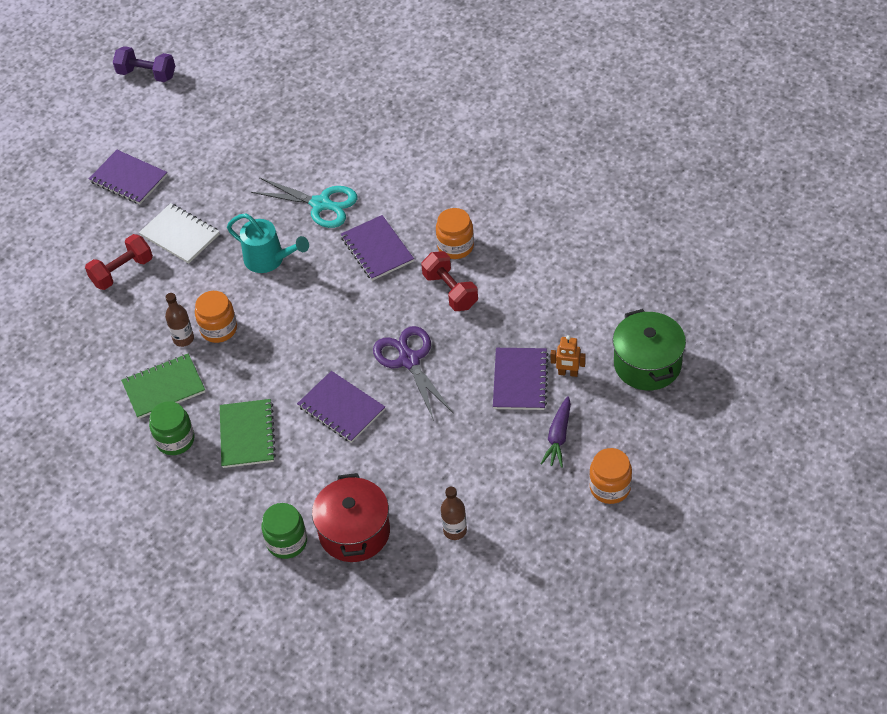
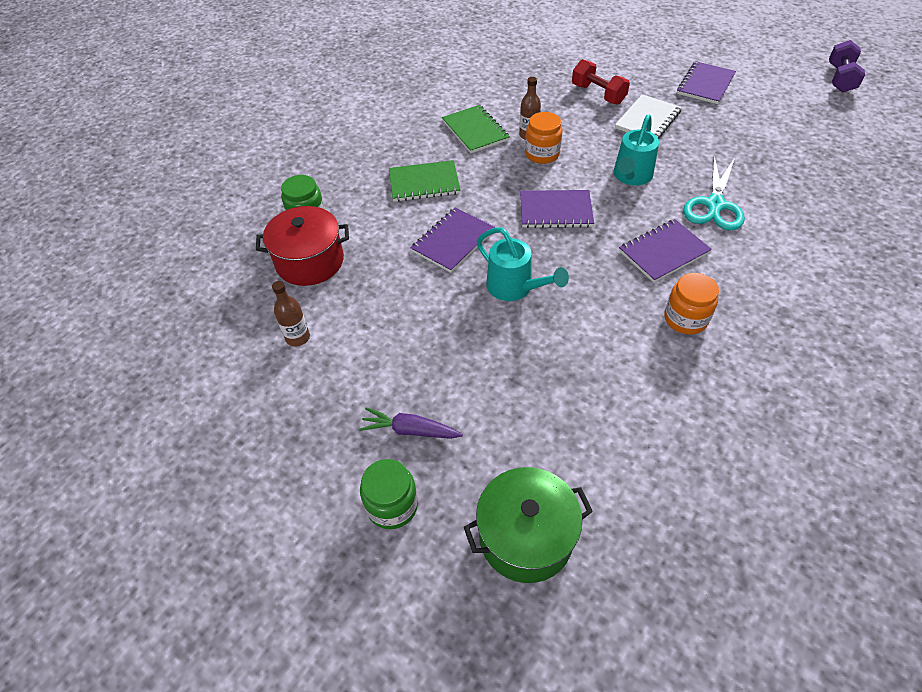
camera: 85 degrees right, 0 degrees up
green jar [149,401,195,455] -> green jar moved to [360,459,418,529]
purple scissors [373,326,453,421] -> turquoise watering can [477,227,569,301]
red dumbbell [421,251,478,311] -> none
purple notebook [493,348,549,410] -> purple notebook moved to [520,190,594,228]
orange robot [551,335,586,377] -> none
orange jar [589,448,632,504] -> none

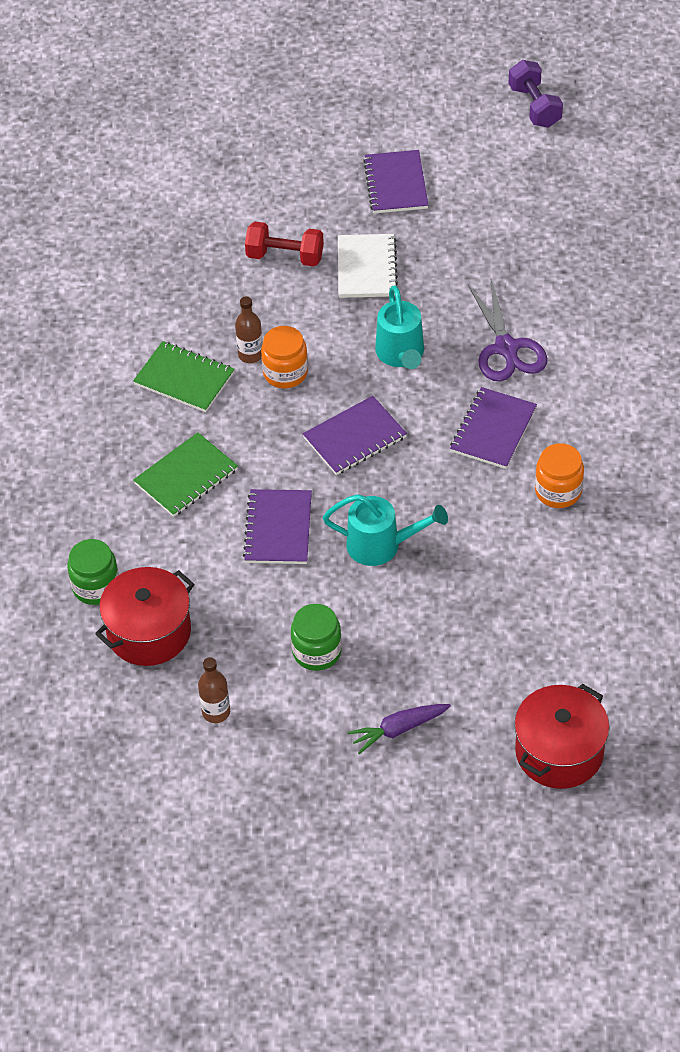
camera: 35 degrees left, 0 degrees up
green jar [360,459,418,529] -> green jar moved to [291,604,342,671]
green pot [464,467,593,583] -> red pot [514,684,609,789]
turquoise scissors [683,155,745,231] -> purple scissors [468,279,547,382]

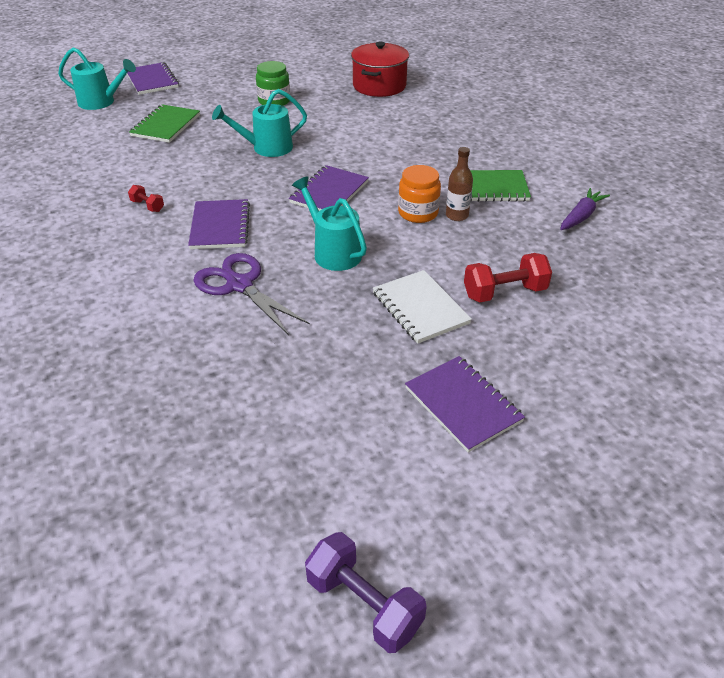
camera: 150 degrees right, 10 degrees down
green jar [67,539,119,605] -> none
green notebook [133,432,238,517] -> green notebook moved to [129,104,200,143]
brown bottle [198,657,230,723] -> none
purple notebook [243,489,312,564] -> purple notebook moved to [127,62,179,95]
purple carrot [348,704,451,754] -> purple carrot moved to [560,188,610,230]
red pot [514,684,609,789] -> turquoise watering can [58,47,136,110]
orange jar [535,443,584,508] -> red dumbbell [128,185,164,212]

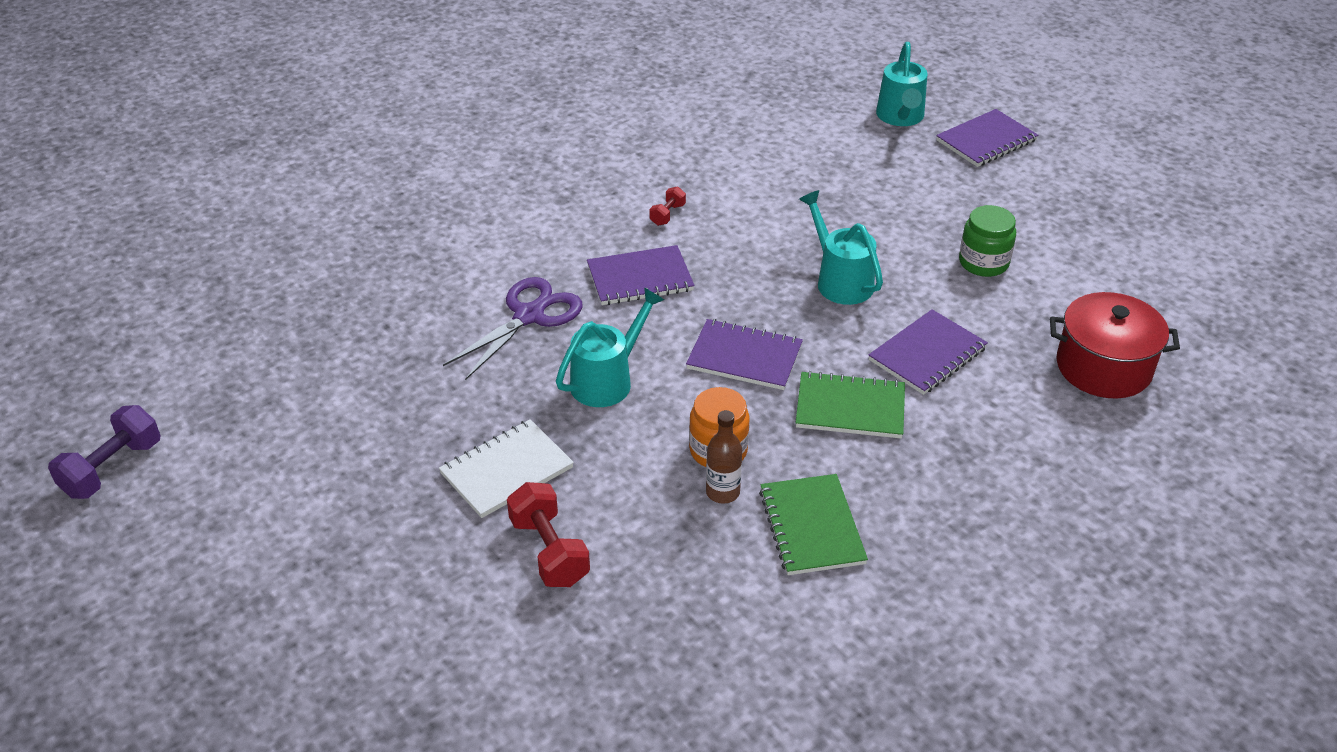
camera: 80 degrees right, 0 degrees up
green notebook [129,104,200,143] -> green notebook moved to [796,371,905,439]
purple notebook [405,356,525,453] -> purple notebook moved to [869,309,988,395]
purple carrot [560,188,610,230] -> none

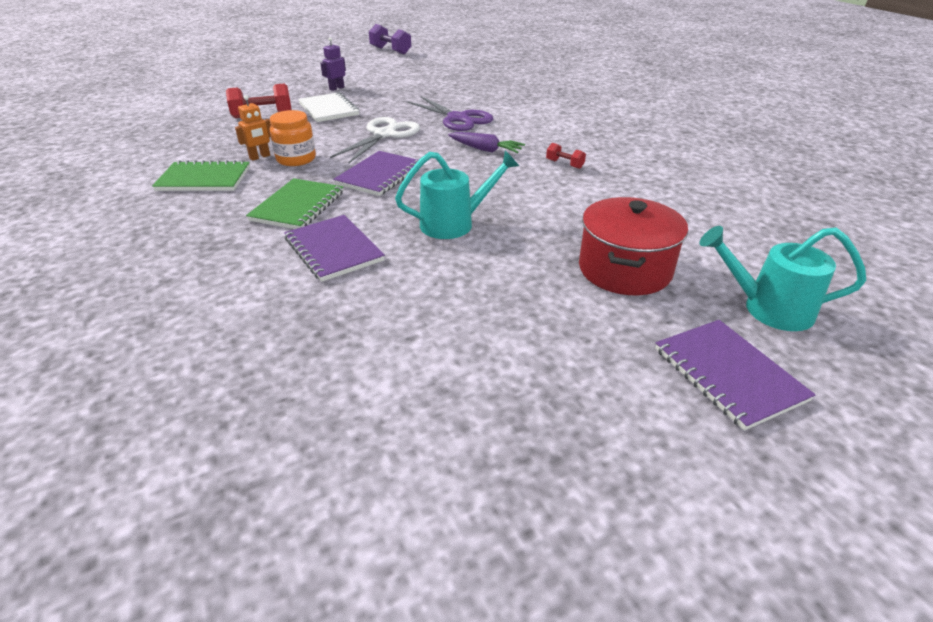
camera: 100 degrees right, 5 degrees down
turquoise watering can [556,287,664,407] -> white scissors [330,117,420,163]
purple notebook [587,245,695,305] -> purple carrot [448,132,525,153]
brown bottle [706,410,742,504] -> orange robot [235,95,271,161]
green jar [959,205,1016,277] -> none
red pot [1050,292,1180,398] -> red pot moved to [579,197,688,295]
none -> purple robot [320,38,346,91]

